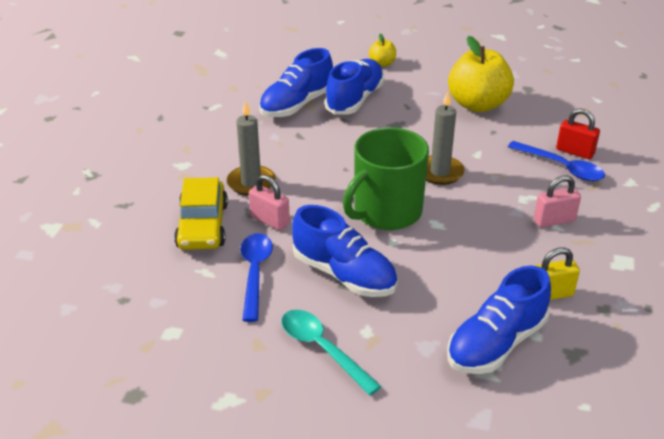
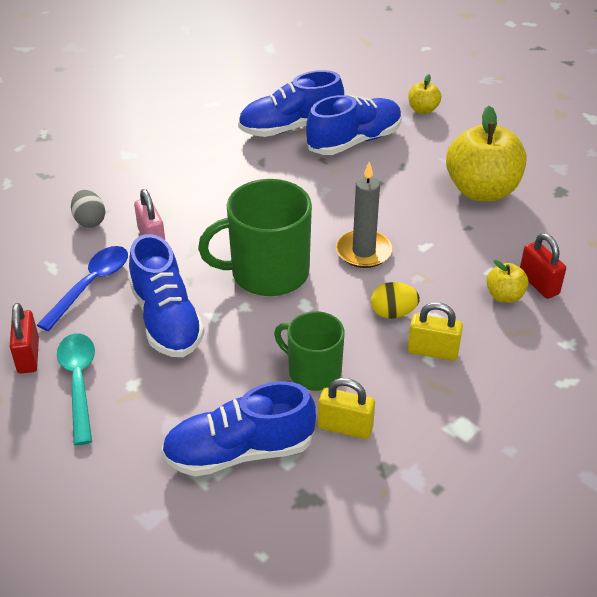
camera: 30 degrees right, 5 degrees up
yellow car [174,177,228,250] -> grey egg [71,190,105,228]
grey candle [227,100,275,196] -> none
blue spoon [508,141,605,181] -> yellow apple [486,260,528,303]
pink padlock [534,176,581,227] -> yellow padlock [408,302,463,361]
none -> red padlock [10,303,39,374]
none -> green mug [274,311,345,391]
none -> yellow egg [371,282,420,319]

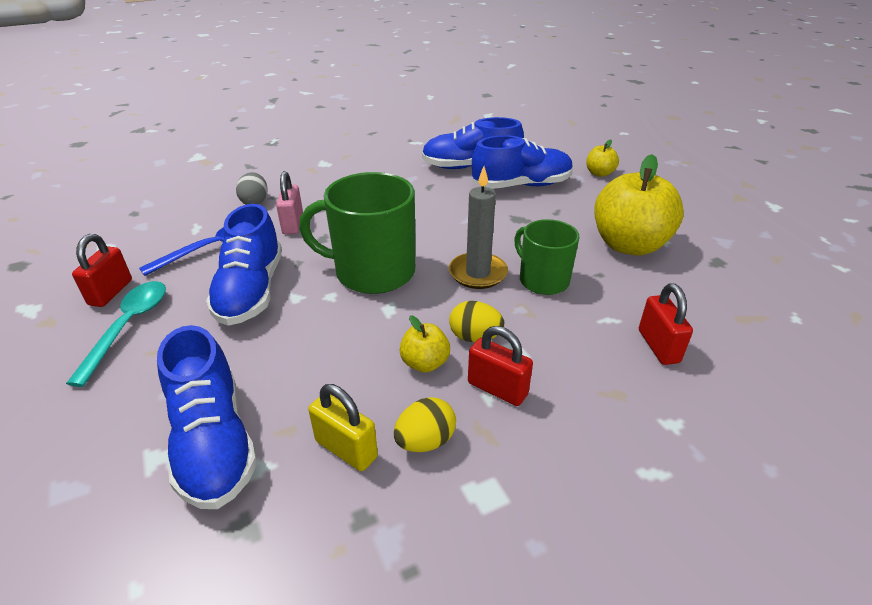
camera: 20 degrees right, 5 degrees down
blue shoe [161,381,316,476] -> blue shoe turned 120 degrees counterclockwise [157,325,257,509]
green mug [274,311,345,391] -> green mug moved to [514,219,580,295]
yellow padlock [408,302,463,361] -> red padlock [468,326,533,406]
yellow apple [486,260,528,303] -> yellow apple moved to [399,315,450,373]
none -> yellow egg [394,397,456,452]

